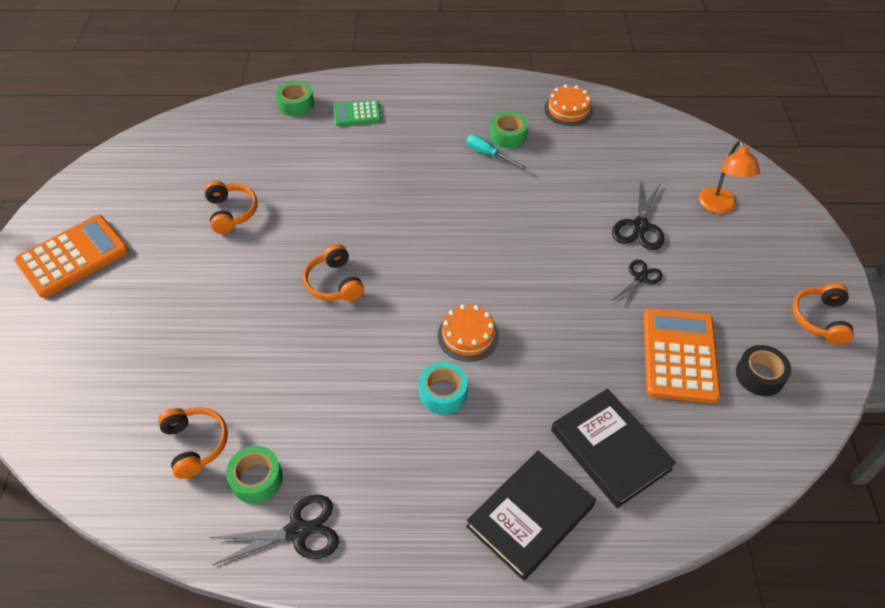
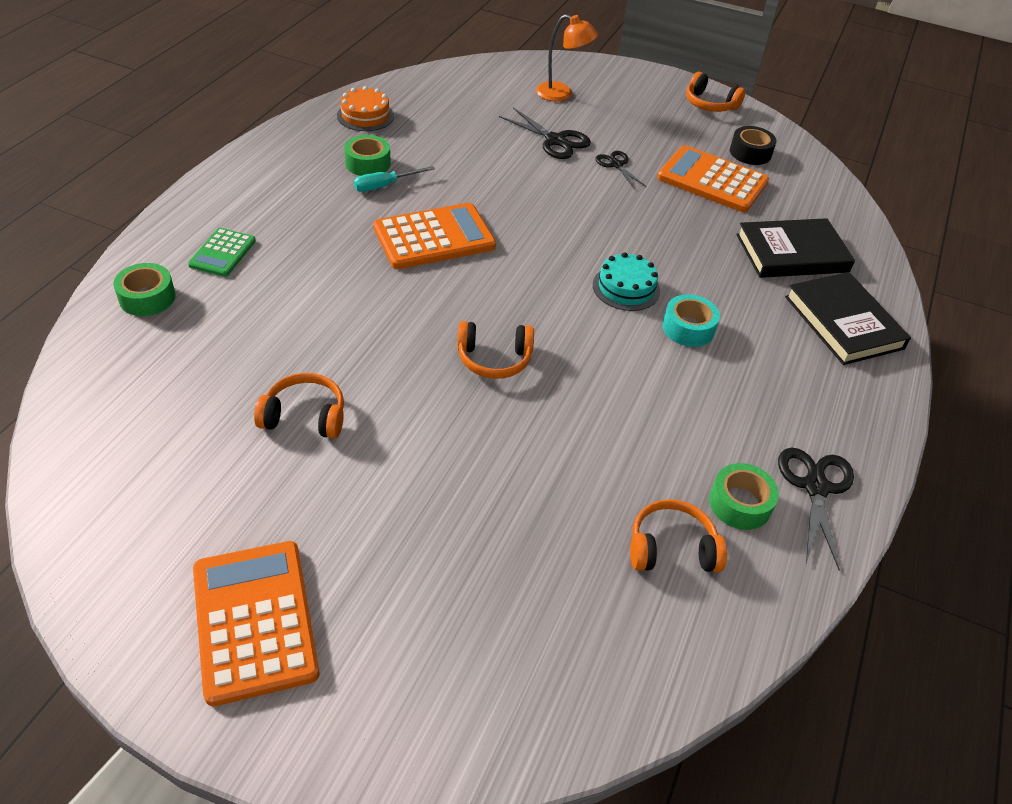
camera: 70 degrees left, 5 degrees down
orange cake [438,304,499,362] -> turquoise cake [593,252,660,311]
none -> orange calculator [373,203,496,269]

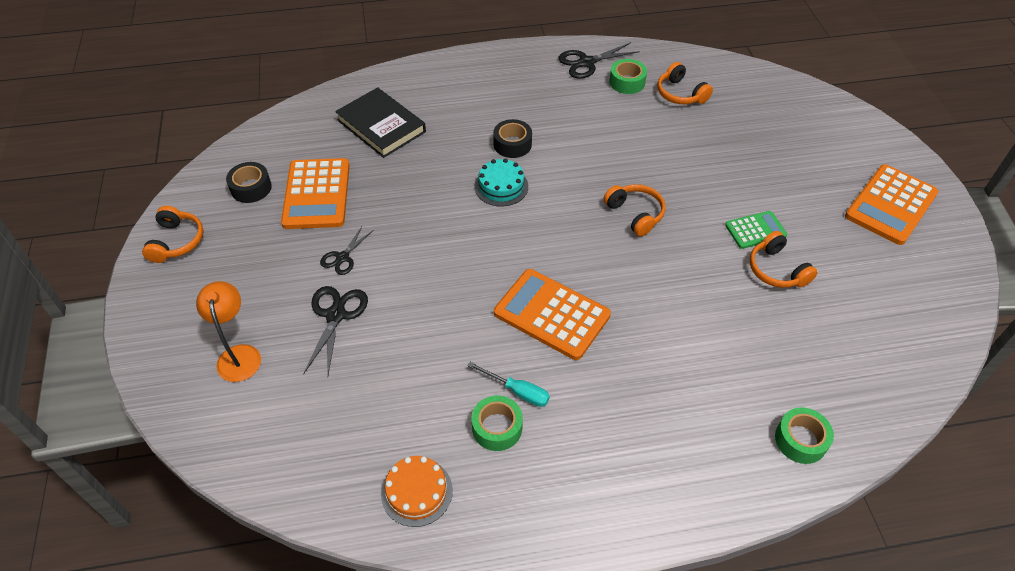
camera: 120 degrees left, 5 degrees up
green calculator [188,228,256,277] -> green calculator moved to [725,211,787,249]
turquoise tape [662,294,720,347] -> black tape [493,119,532,158]
black book [785,272,911,365] -> none

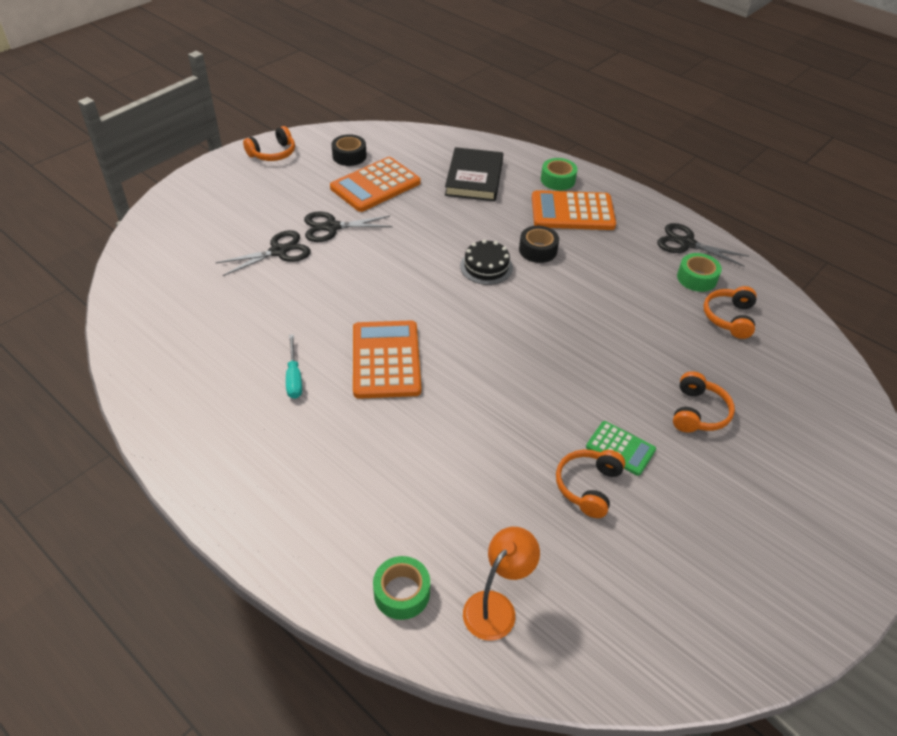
camera: 50 degrees right, 5 degrees down
orange lamp [196,281,261,382] -> orange lamp moved to [463,527,540,641]
black scissors [320,227,374,275] -> black scissors [304,212,392,242], size x1.56
orange cake [381,456,453,527] -> none
green tape [472,396,523,451] -> green tape moved to [541,158,577,190]
turquoise cake [474,158,528,206] -> black cake [460,239,513,285]
orange headphones [603,184,665,237] -> orange headphones moved to [673,371,735,432]
orange calculator [845,165,939,245] -> orange calculator moved to [532,190,616,230]

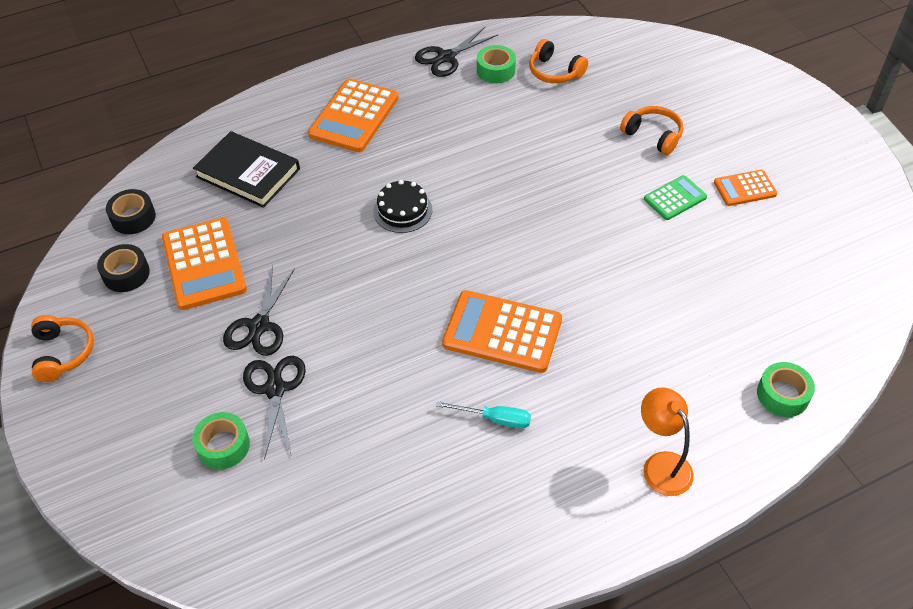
camera: 65 degrees left, 5 degrees up
orange lamp [463,527,540,641] -> orange lamp moved to [641,387,694,496]
black tape [519,226,559,263] -> black tape moved to [106,189,156,234]
green tape [541,158,577,190] -> green tape moved to [192,412,250,470]
orange headphones [556,449,625,518] -> none
none -> orange calculator [714,170,777,206]

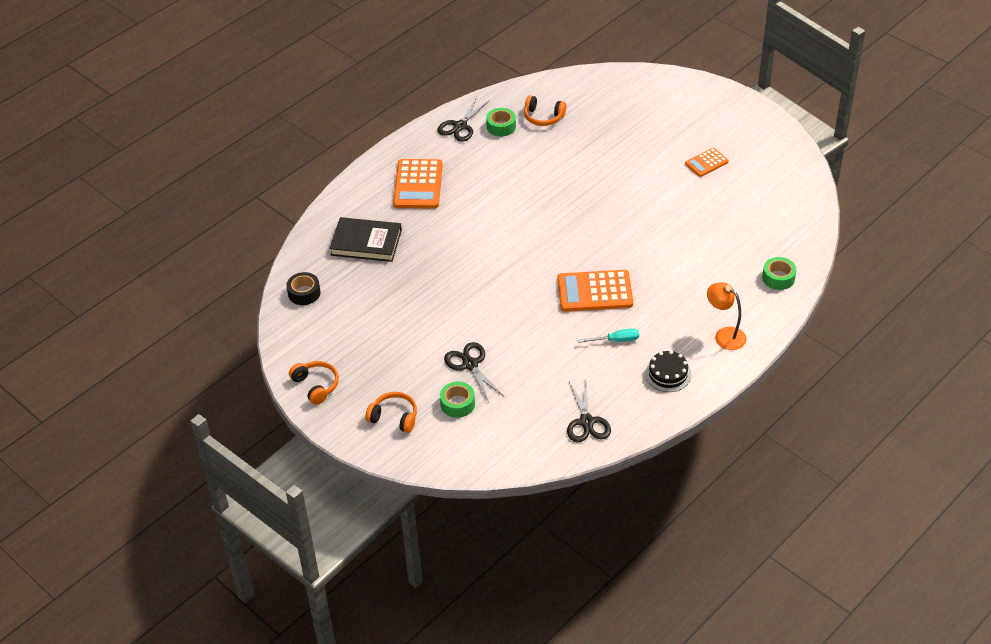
camera: 20 degrees left, 5 degrees down
black tape [97,244,150,292] -> none
orange calculator [162,218,247,310] -> none
black scissors [223,265,295,356] -> black scissors moved to [567,381,611,442]
black cake [373,180,432,233] -> black cake moved to [645,351,691,392]
orange headphones [620,106,683,155] -> orange headphones moved to [365,392,417,433]
green calculator [644,175,707,220] -> none

